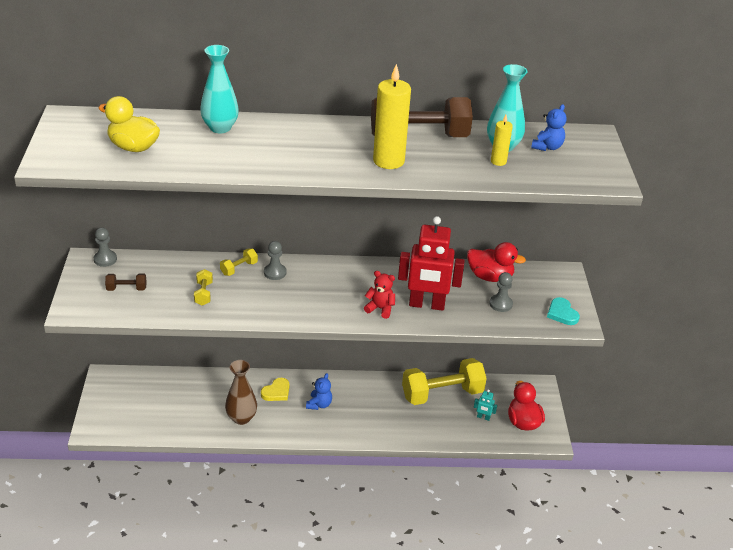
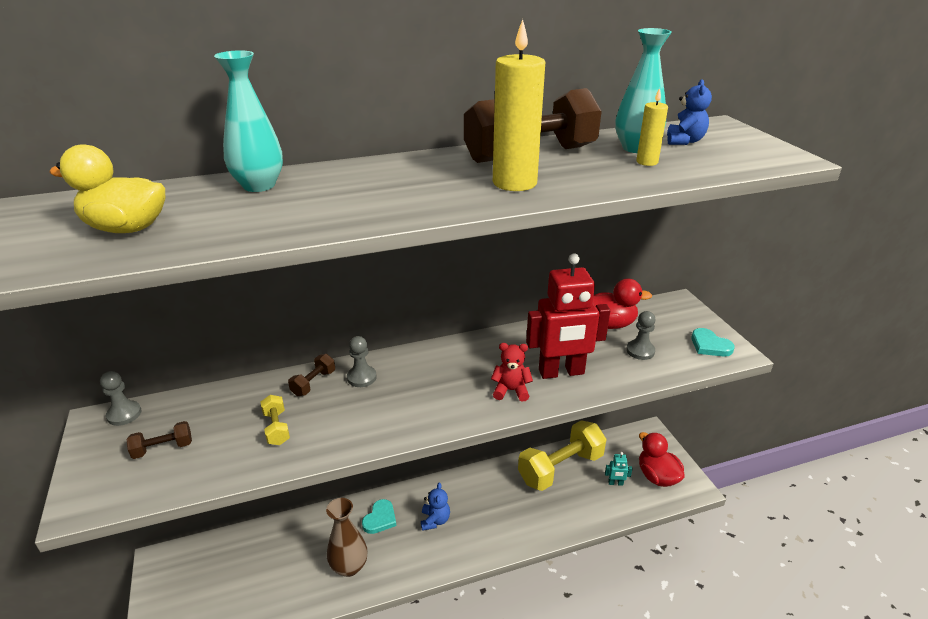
camera: 15 degrees left, 5 degrees down
yellow dumbbell [220,248,258,276] -> brown dumbbell [288,354,335,396]
yellow heart [261,378,289,401] -> turquoise heart [362,499,397,534]

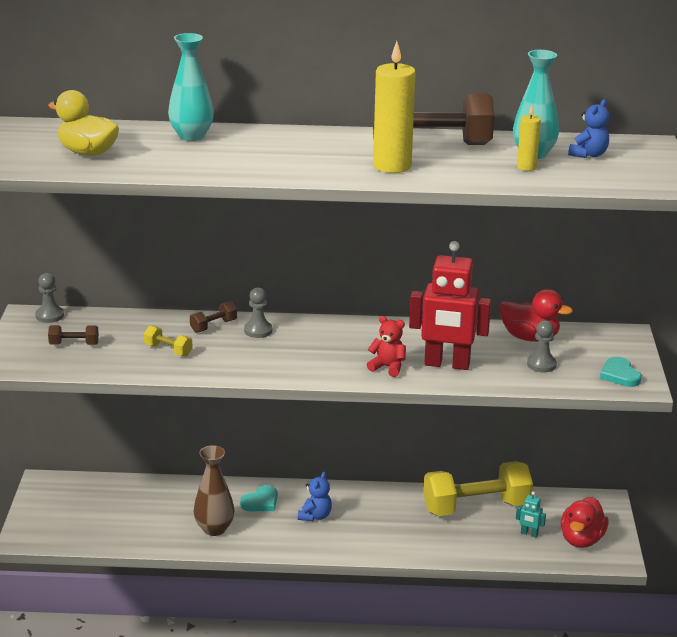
camera: 20 degrees right, 5 degrees down
yellow dumbbell [260,395,290,445] -> yellow dumbbell turned 60 degrees counterclockwise [144,326,193,356]
red duck [639,432,685,487] -> red duck turned 150 degrees counterclockwise [561,497,608,548]

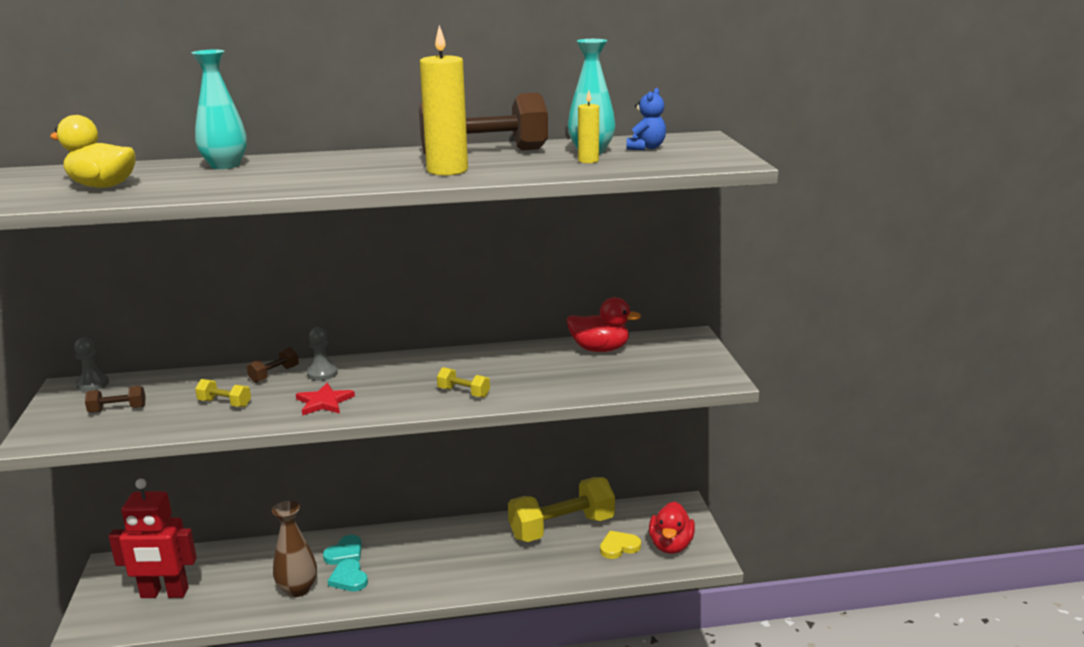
camera: 10 degrees left, 5 degrees down
blue teddy bear [298,471,332,521] -> none
red teddy bear [367,316,406,377] -> yellow dumbbell [437,367,490,398]
red robot [409,241,491,370] -> red robot moved to [108,479,197,598]
turquoise robot [516,491,546,537] -> yellow heart [600,531,641,559]
grey pawn [527,320,557,372] -> none
turquoise heart [600,357,642,387] -> turquoise heart moved to [328,559,368,591]
none -> red star [296,383,355,416]

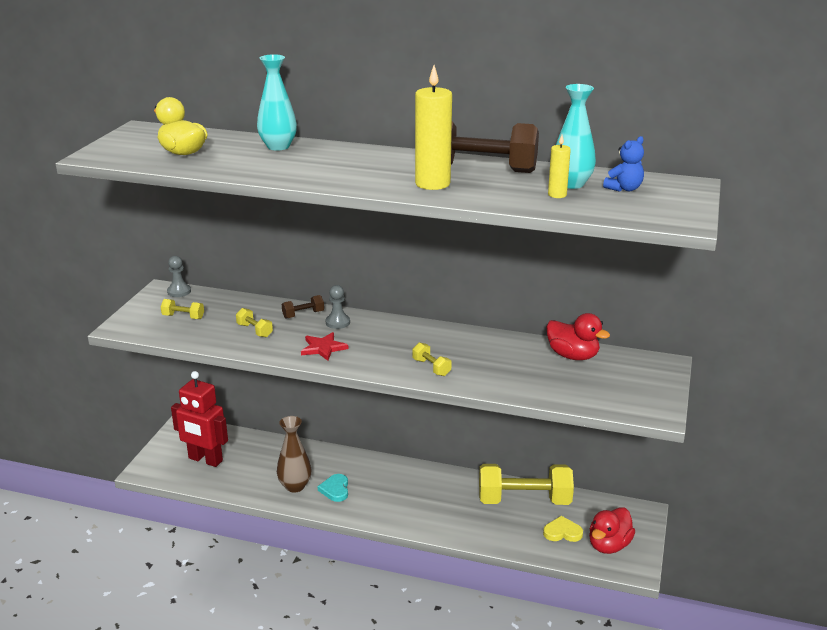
camera: 25 degrees right, 5 degrees up
brown dumbbell [85,386,146,413] -> yellow dumbbell [160,299,204,319]
turquoise heart [323,535,362,565] -> none

